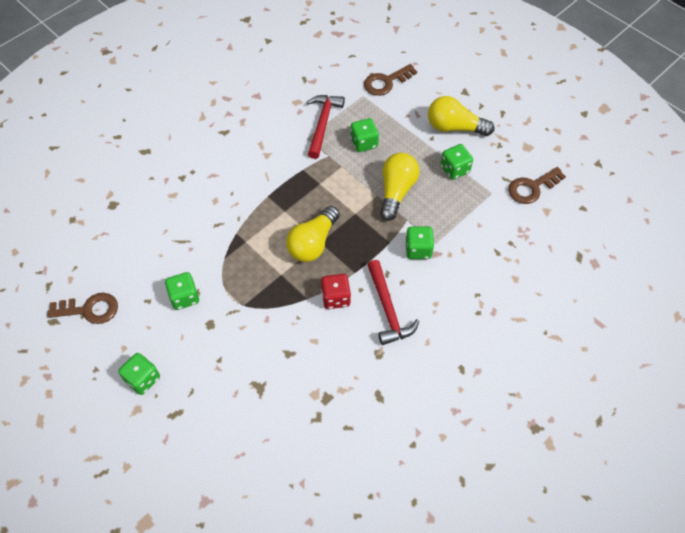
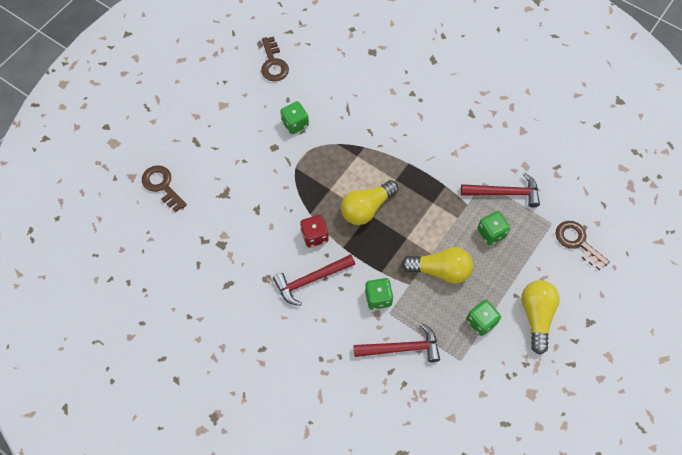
camera: 80 degrees right, 5 degrees up
green dice [118,353,160,395] -> none
yellow light bulb [286,206,340,262] -> yellow light bulb turned 60 degrees counterclockwise [341,180,398,225]
brown key [508,167,566,204] -> brown key moved to [142,165,187,212]
none -> red hammer [354,323,440,362]

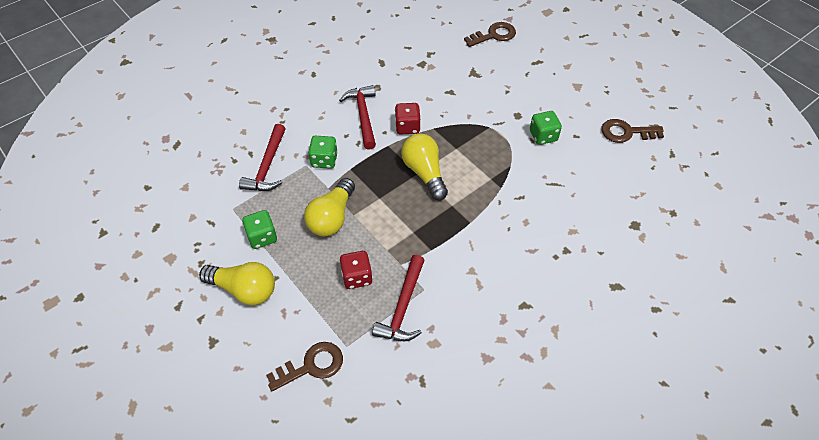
camera: 105 degrees right, 10 degrees down
green dice [477,211,510,245] -> red dice [340,251,373,289]

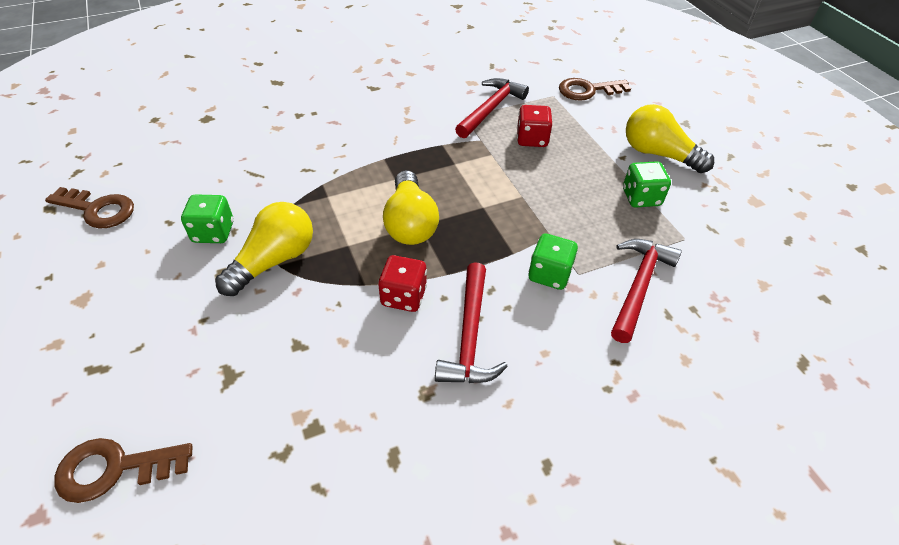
camera: 165 degrees left, 5 degrees down
yellow light bulb [304,178,355,236] -> yellow light bulb moved to [215,202,313,296]

